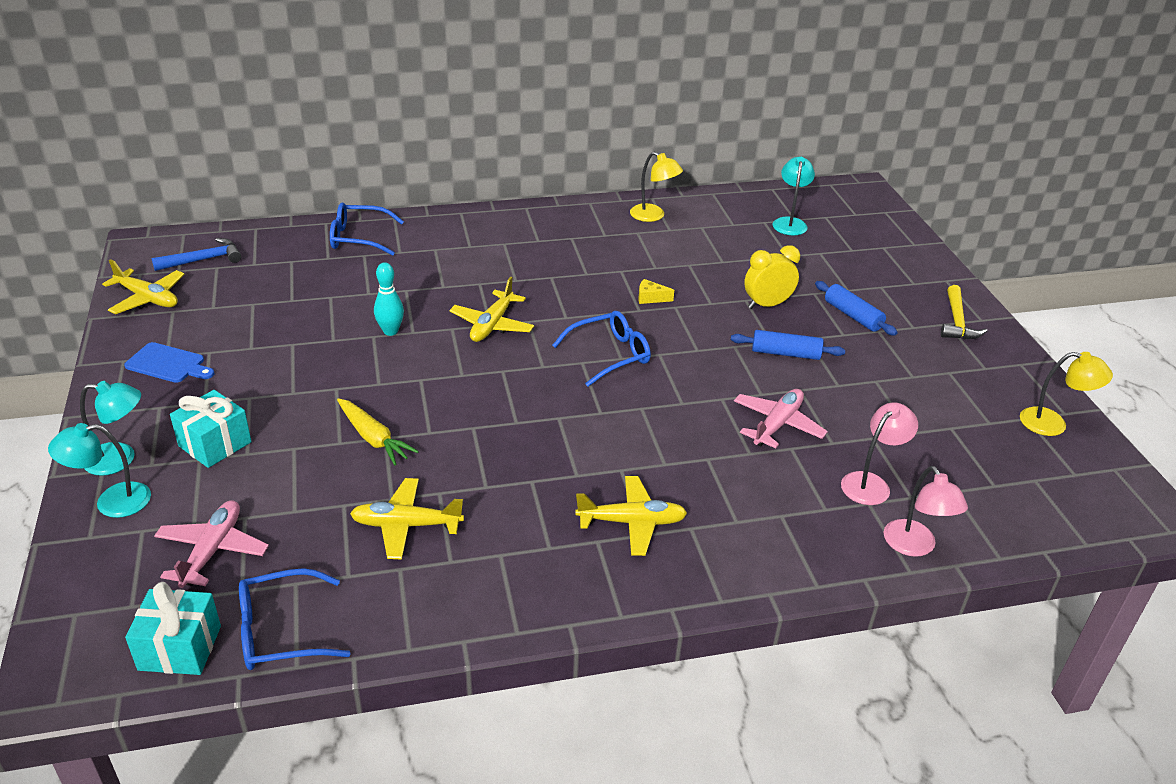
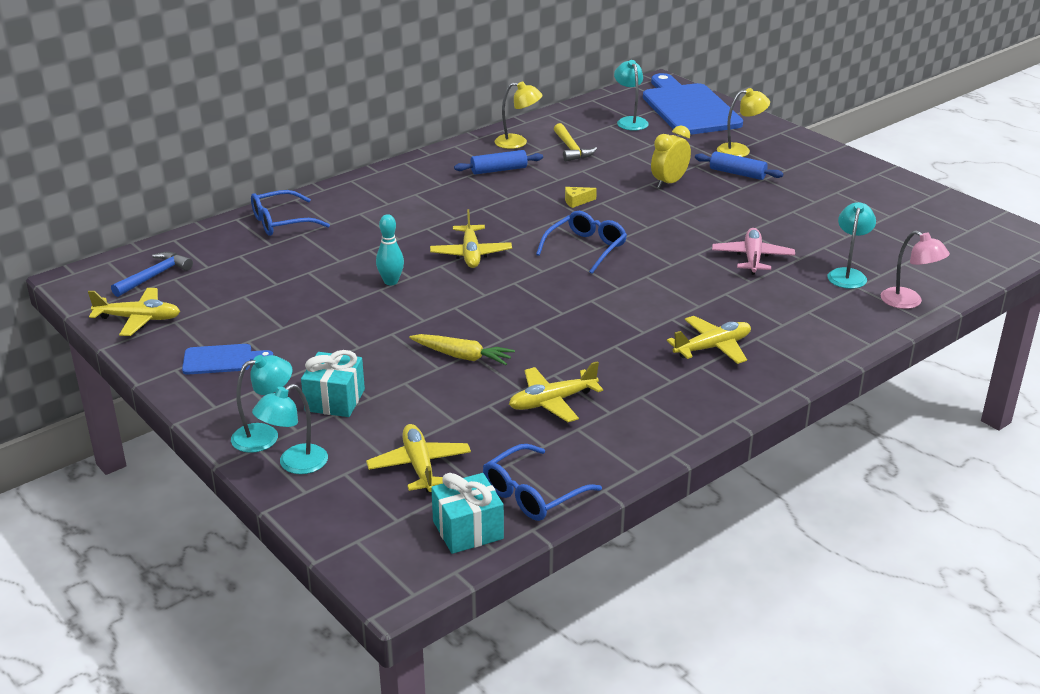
camera: 25 degrees left, 5 degrees down
pink plane [154,500,269,588] -> yellow plane [366,424,471,492]
blue rolling pin [731,330,845,360] -> blue rolling pin moved to [454,150,543,174]
pink lamp [841,403,918,505] -> turquoise lamp [828,202,876,289]
yellow hammer [941,285,987,340] -> yellow hammer moved to [554,123,597,162]
yellow lamp [1020,352,1113,436] -> yellow lamp moved to [717,88,770,157]
none -> blue cutting board [643,73,743,135]

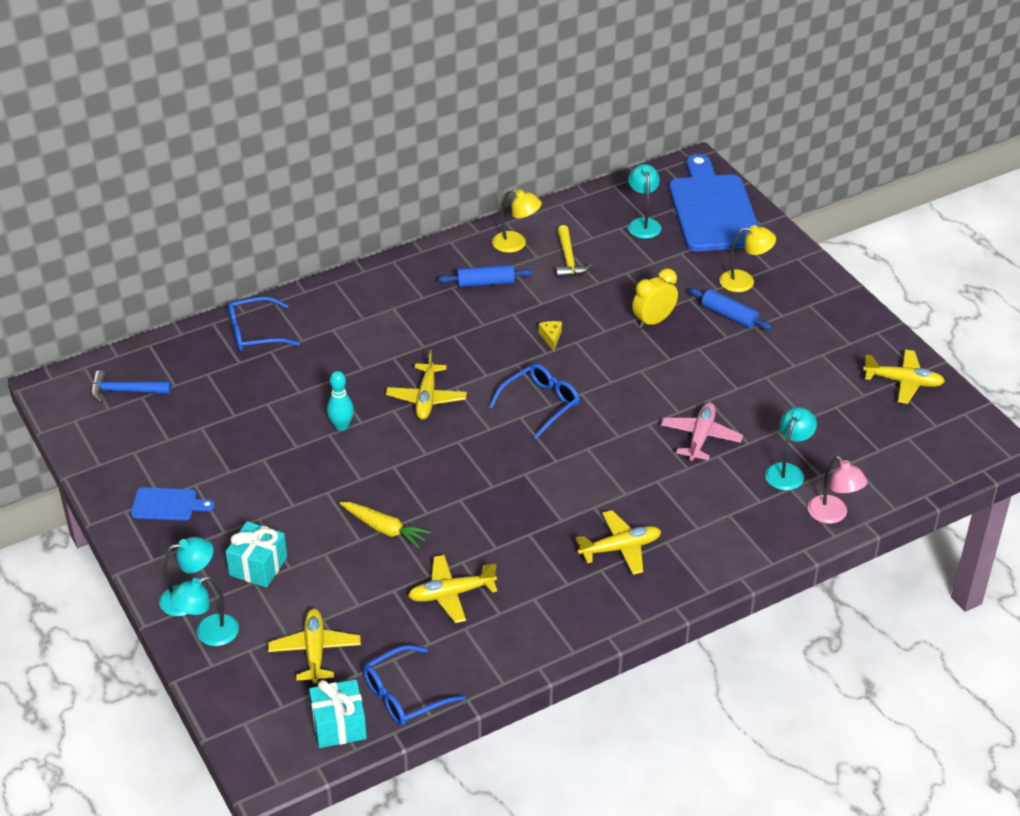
camera: 10 degrees right, 10 degrees up
yellow plane [88,288,180,336] -> yellow plane moved to [863,349,945,404]
blue hammer [111,252,193,297] -> blue hammer turned 135 degrees counterclockwise [91,370,171,404]
yellow cheese [565,187,597,208] -> yellow cheese turned 90 degrees clockwise [539,321,562,351]

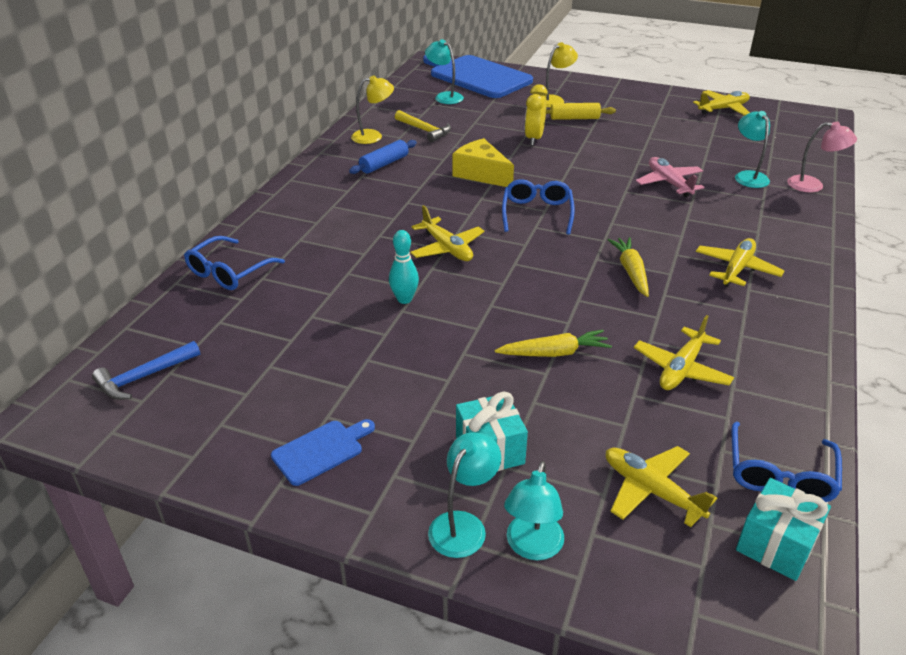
camera: 40 degrees left, 5 degrees down
yellow cheese [539,321,562,351] -> yellow cheese [453,138,514,187], size x2.14
blue rolling pin [689,288,772,330] -> yellow rolling pin [546,103,616,120]
none -> yellow carrot [607,237,649,297]

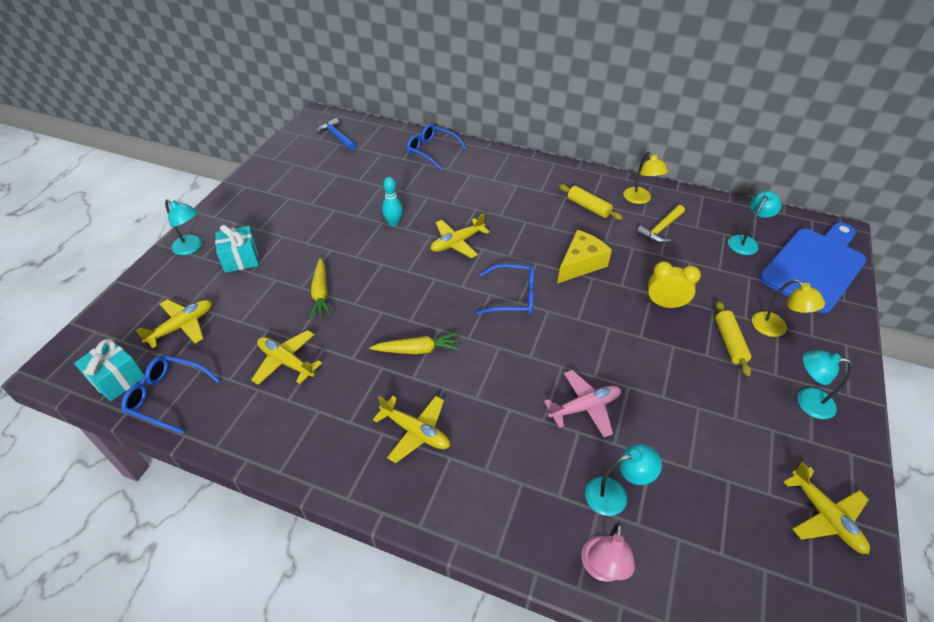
camera: 90 degrees right, 10 degrees up
blue cutting board [271,419,375,486] -> none
blue rolling pin [349,140,417,174] -> yellow rolling pin [559,184,623,220]
turquoise lamp [504,461,564,560] -> turquoise lamp moved to [797,350,852,419]

